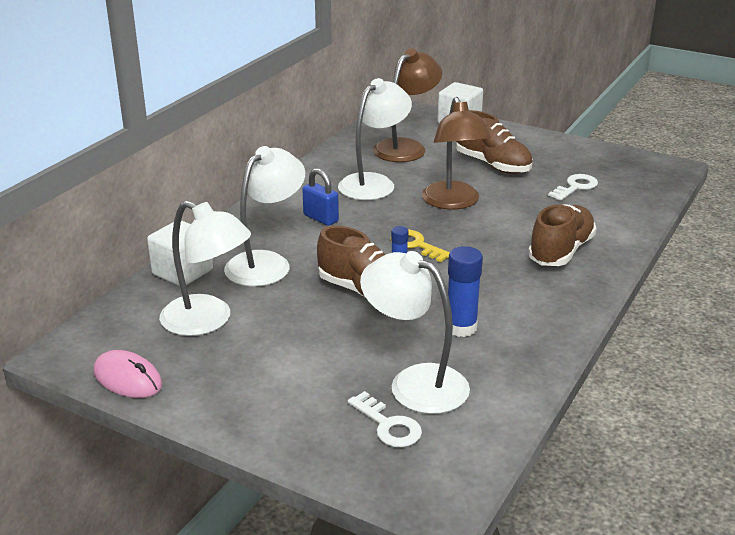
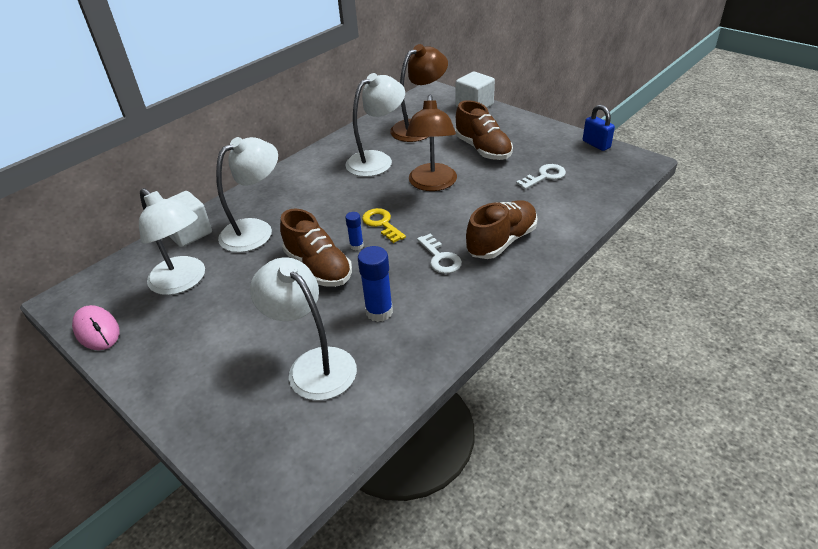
camera: 15 degrees right, 10 degrees up
blue padlock [302,168,339,226] -> blue padlock moved to [583,105,615,151]
white key [348,391,422,447] -> white key moved to [417,234,462,274]

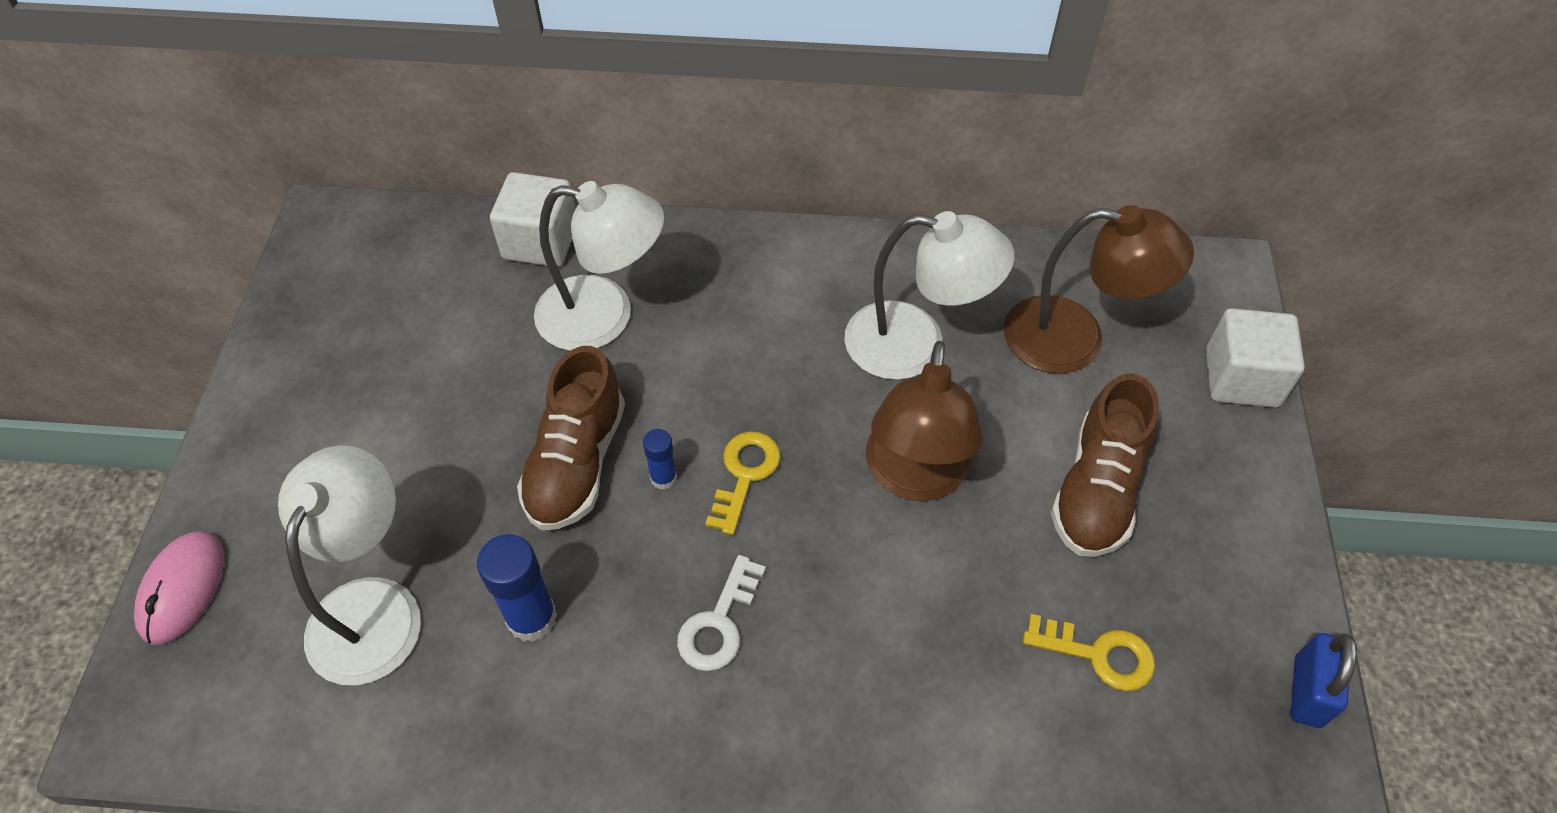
camera: 50 degrees right, 15 degrees up
pink mouse [72,305,120,350] -> pink mouse moved to [134,531,224,645]
white lamp [139,188,205,295] -> none
brown lamp [406,95,457,191] -> brown lamp turned 45 degrees counterclockwise [866,341,983,501]
brown shoe [466,200,538,259] -> none
white key [516,164,566,189] -> yellow key [1023,614,1155,691]

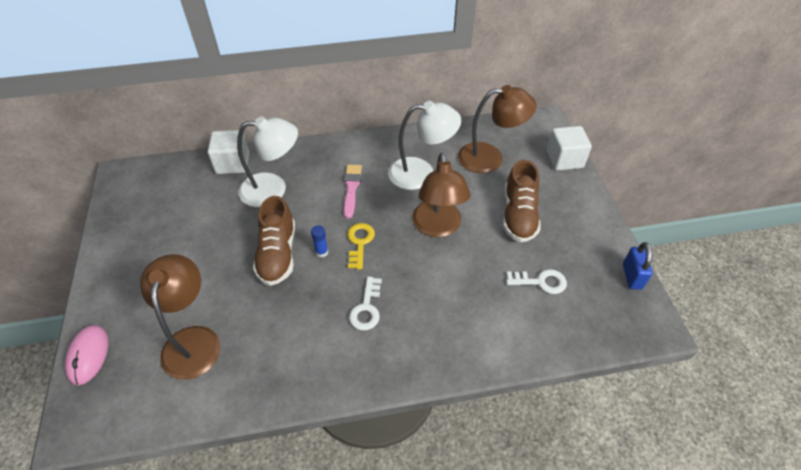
camera: 15 degrees left, 5 degrees down
white lamp [278,446,421,685] -> brown lamp [140,254,220,380]
blue glue stick [477,534,557,642] -> none
yellow key [1023,614,1155,691] -> white key [506,269,567,294]
none -> pink brush [343,165,362,219]

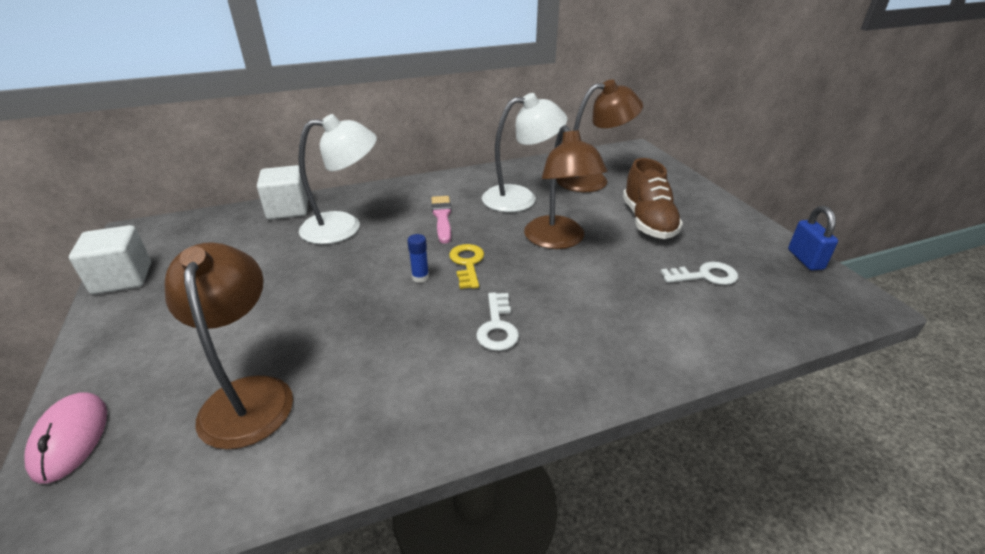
camera: 10 degrees left, 15 degrees down
brown shoe [253,196,295,286] -> none
white cube [547,126,592,171] -> white cube moved to [69,225,151,295]

